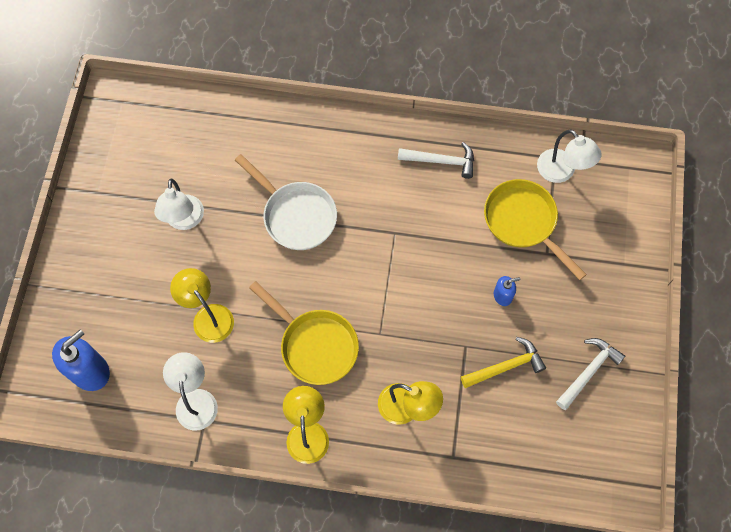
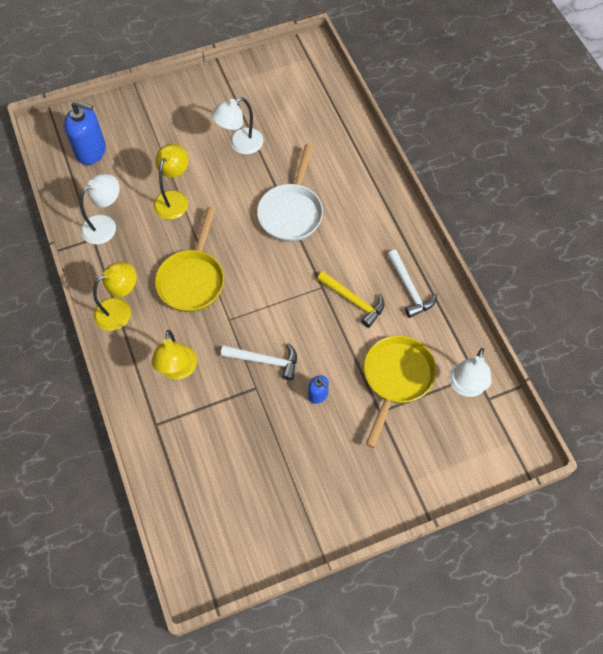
camera: 60 degrees right, 5 degrees down
yellow hammer [461,337,546,388] -> yellow hammer moved to [317,271,385,328]
white hammer [556,338,625,410] -> white hammer moved to [221,343,297,381]

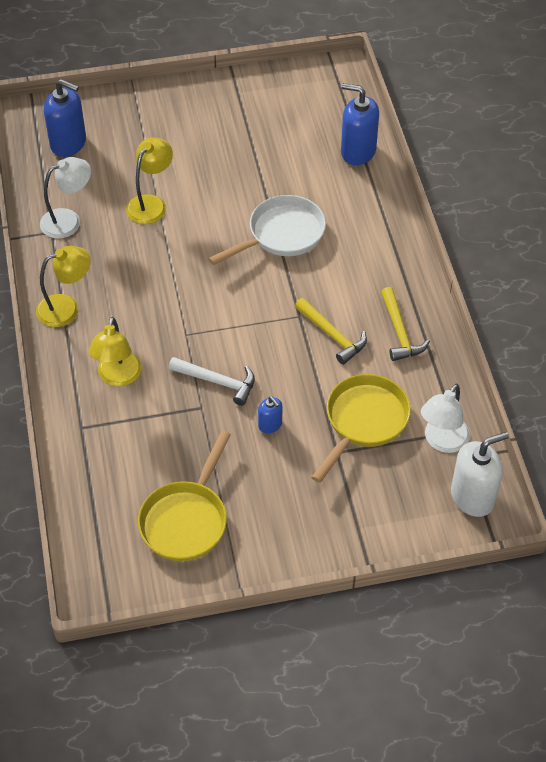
camera: 10 degrees right, 10 degrees down
yellow pan [155,207,224,312] -> yellow pan moved to [138,431,231,561]
white lamp [211,97,263,154] -> none
white pan [257,144,323,242] -> white pan turned 150 degrees counterclockwise [208,195,326,265]
white hammer [387,250,437,318] -> yellow hammer [381,287,430,361]
none -> blue soap dispenser [341,83,379,165]
none -> white soap dispenser [451,432,509,517]

